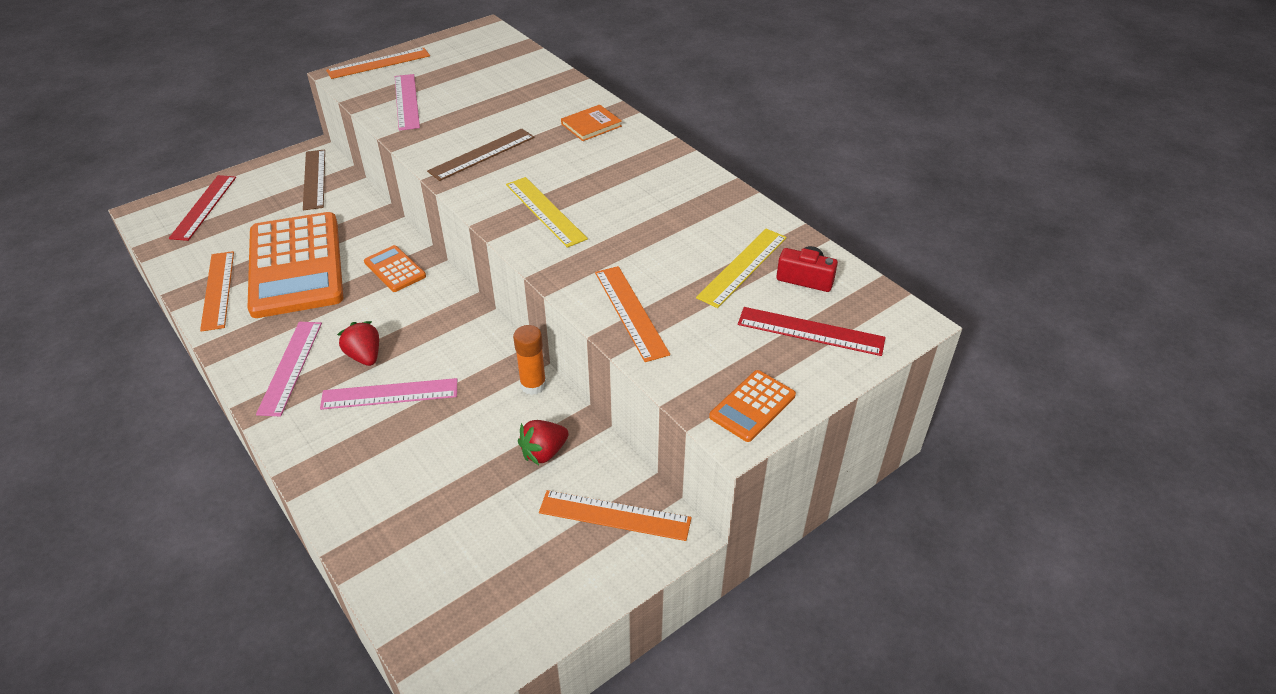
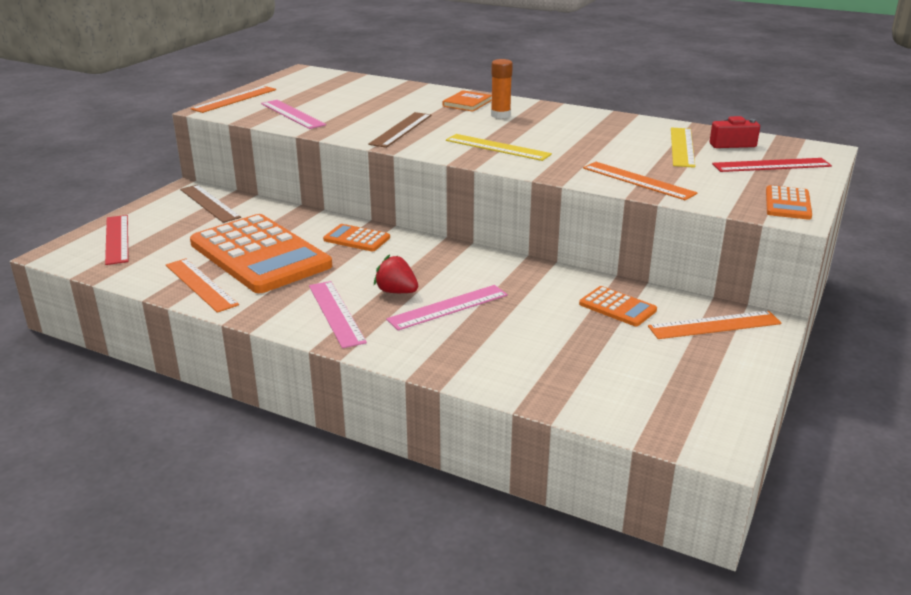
camera: 25 degrees left, 15 degrees down
orange glue stick [513,325,546,395] -> orange glue stick moved to [491,59,513,119]
red strawberry [518,420,569,465] -> orange calculator [579,286,657,326]

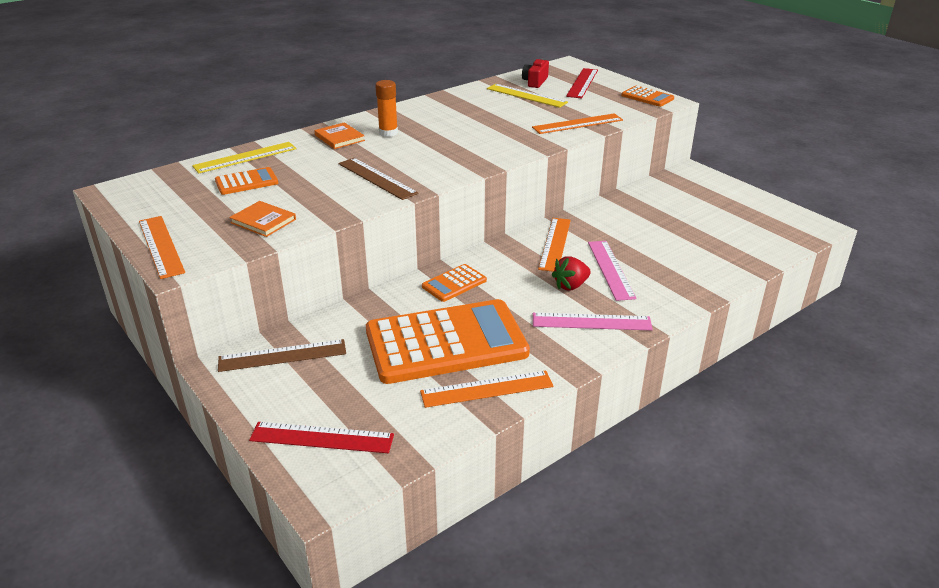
camera: 65 degrees left, 5 degrees up
pink ruler [261,100,326,129] -> orange book [229,201,296,237]
yellow ruler [446,134,552,161] -> yellow ruler moved to [192,142,296,173]
orange calculator [579,286,657,326] -> orange calculator moved to [215,167,278,195]
orange ruler [648,311,782,339] -> orange ruler moved to [538,218,571,272]

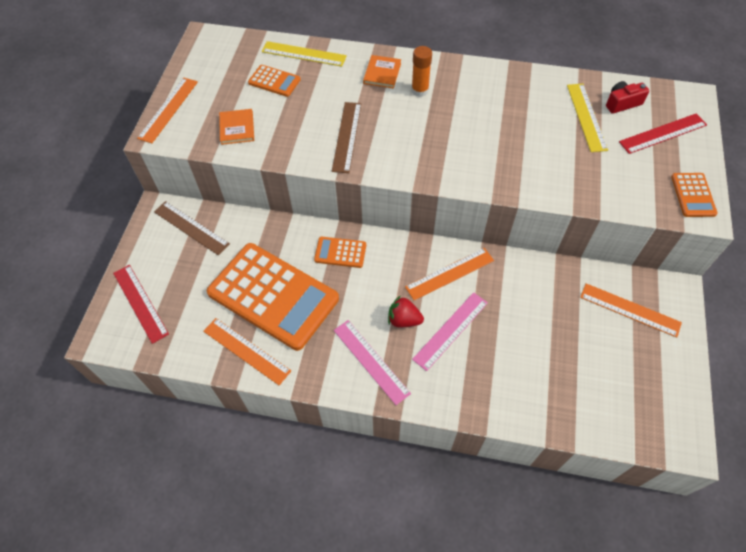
camera: 50 degrees right, 25 degrees up
orange ruler [532,113,623,134] -> orange ruler moved to [580,283,682,338]

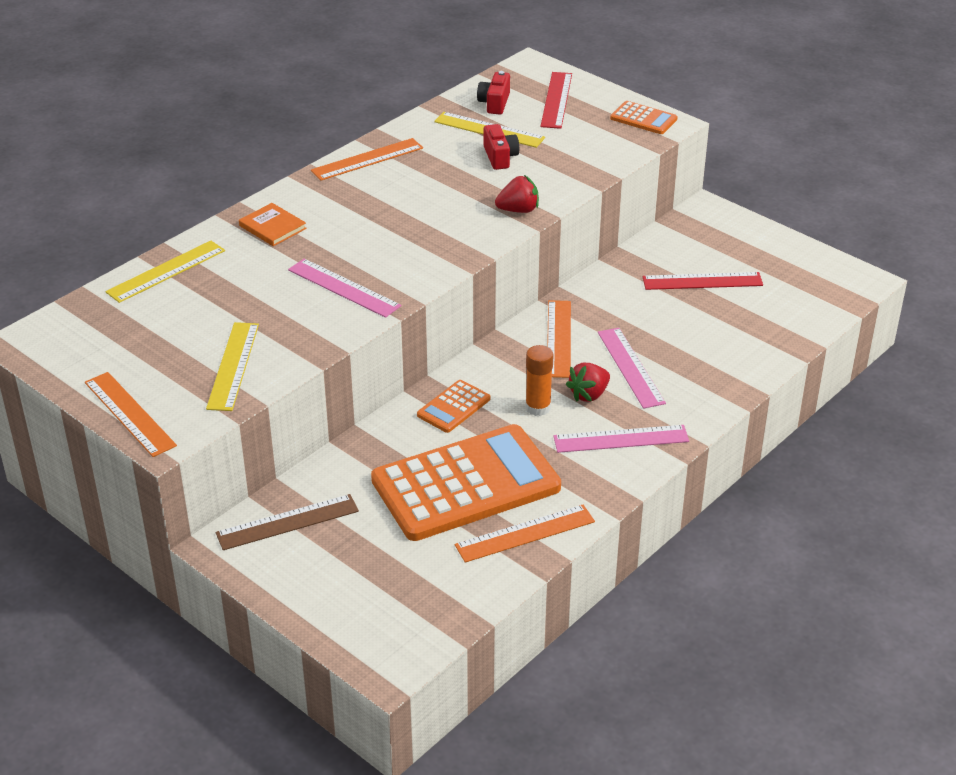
camera: 60 degrees left, 20 degrees down
red ruler [113,265,169,344] -> red ruler moved to [643,272,763,290]
orange book [219,109,254,145] -> yellow ruler [206,322,259,411]
orange calculator [248,65,301,97] -> none
brown ruler [332,102,361,173] -> pink ruler [288,258,401,318]
orange glue stick [411,46,432,97] -> orange glue stick moved to [525,345,554,416]
orange ruler [580,283,682,338] -> orange ruler moved to [311,138,423,181]
none -> red camera [484,124,519,170]
none -> red strawberry [495,175,539,213]

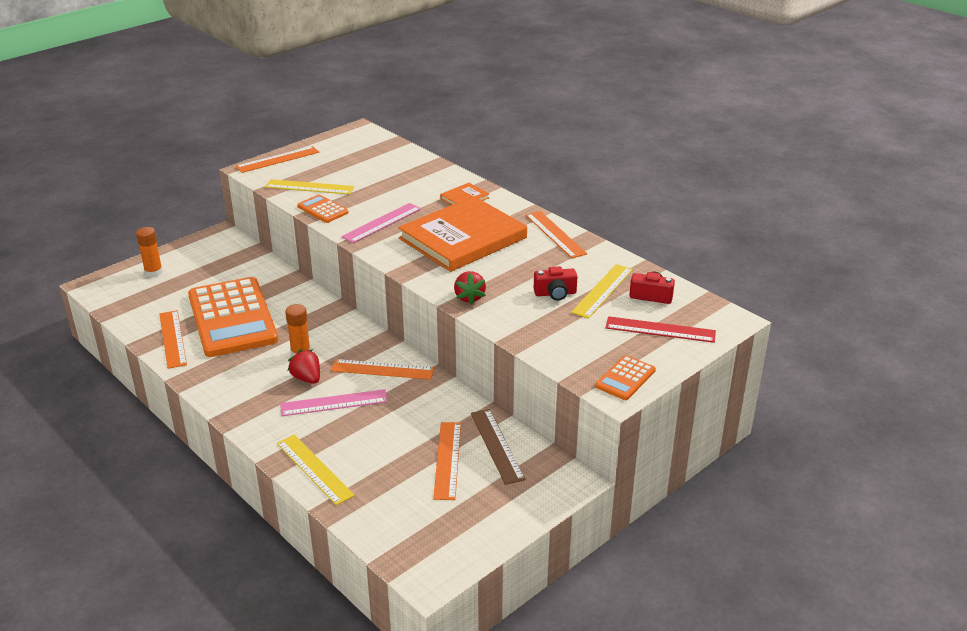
camera: 95 degrees right, 5 degrees down
yellow ruler [105,241,225,303] -> yellow ruler moved to [277,435,355,505]
brown ruler [216,494,359,550] -> brown ruler moved to [471,409,525,485]
orange calculator [417,380,490,433] -> orange calculator moved to [297,195,349,223]
pink ruler [553,425,689,453] -> none
red ruler [643,272,763,290] -> orange ruler [433,422,461,500]
none -> orange glue stick [136,227,163,277]
none -> orange book [398,196,527,272]

